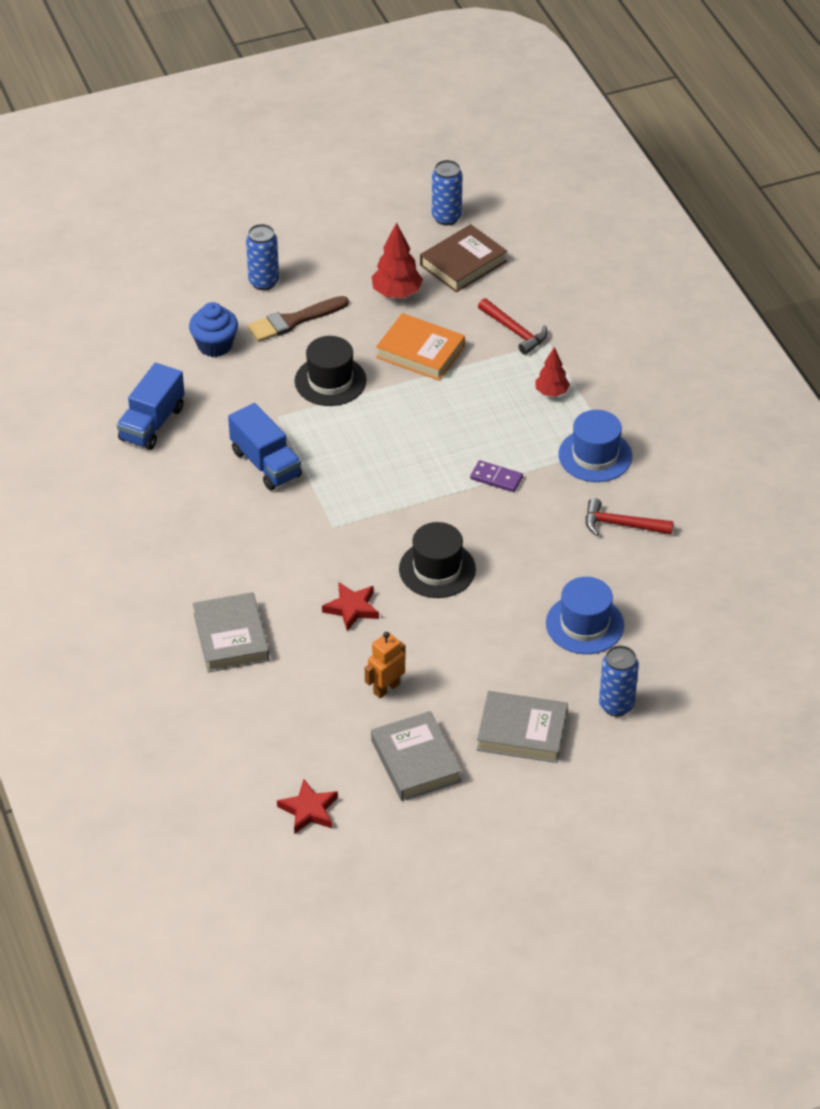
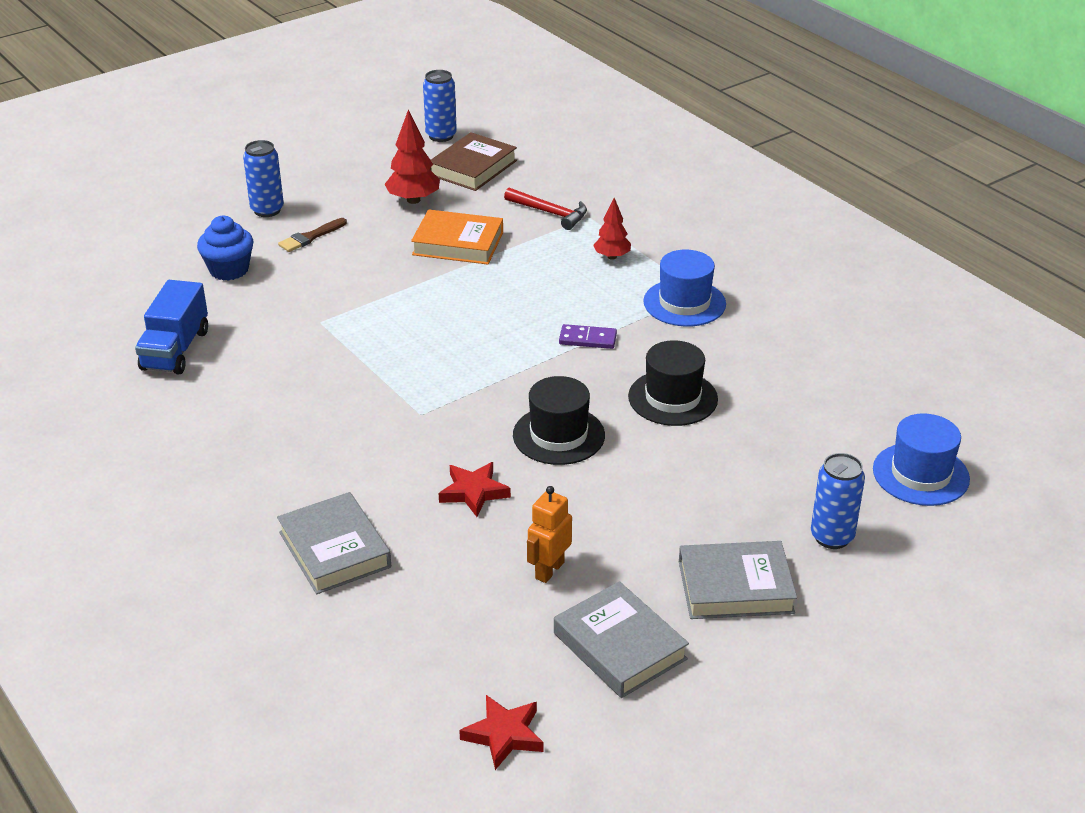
camera: 15 degrees left, 10 degrees down
blue truck [228,403,302,490] -> none
brown brush [247,296,349,342] -> brown brush [278,218,347,252], size x0.66
black hat [295,336,366,406] -> black hat moved to [628,340,718,426]
blue hat [546,577,624,654] -> blue hat moved to [873,413,970,506]
red hammer [586,498,674,536] -> none

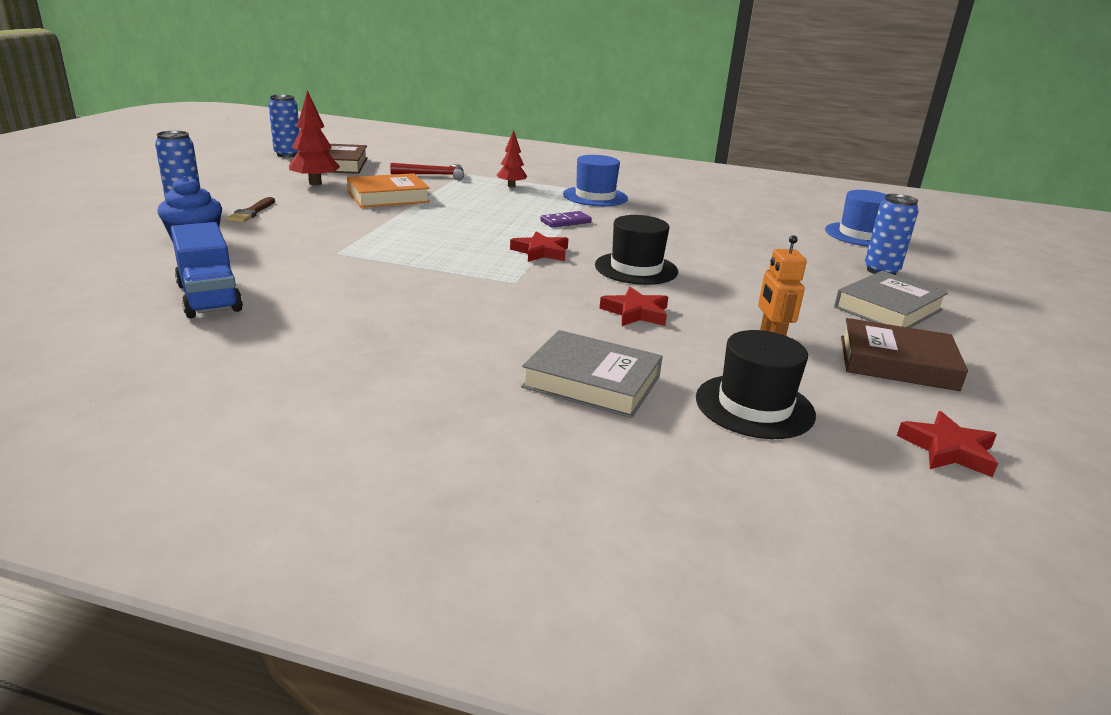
camera: 40 degrees left, 10 degrees down
grey book [554,581,689,698] -> brown book [841,318,968,391]
black hat [628,340,718,426] -> black hat moved to [696,330,816,439]
none -> red star [510,231,568,262]

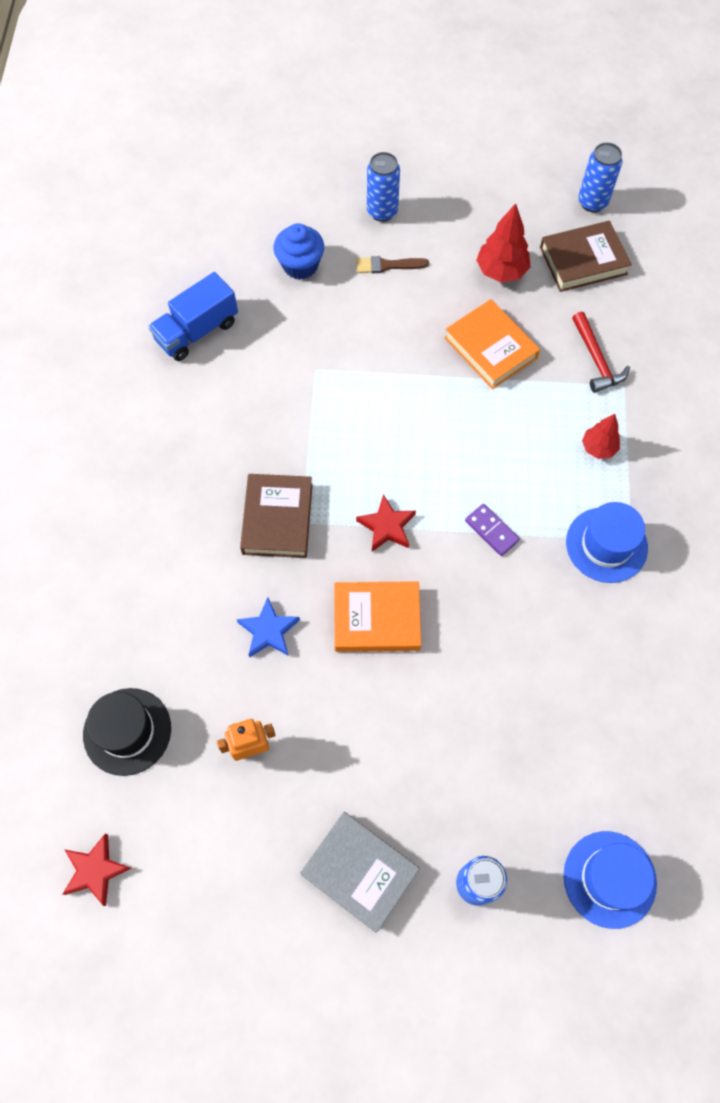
camera: 80 degrees right, 40 degrees up
grey book [521,330,663,418] -> none
black hat [595,215,678,285] -> orange book [334,581,421,652]
red star [599,287,668,326] -> blue star [236,597,300,657]
brown book [841,318,968,391] -> brown book moved to [240,474,313,558]

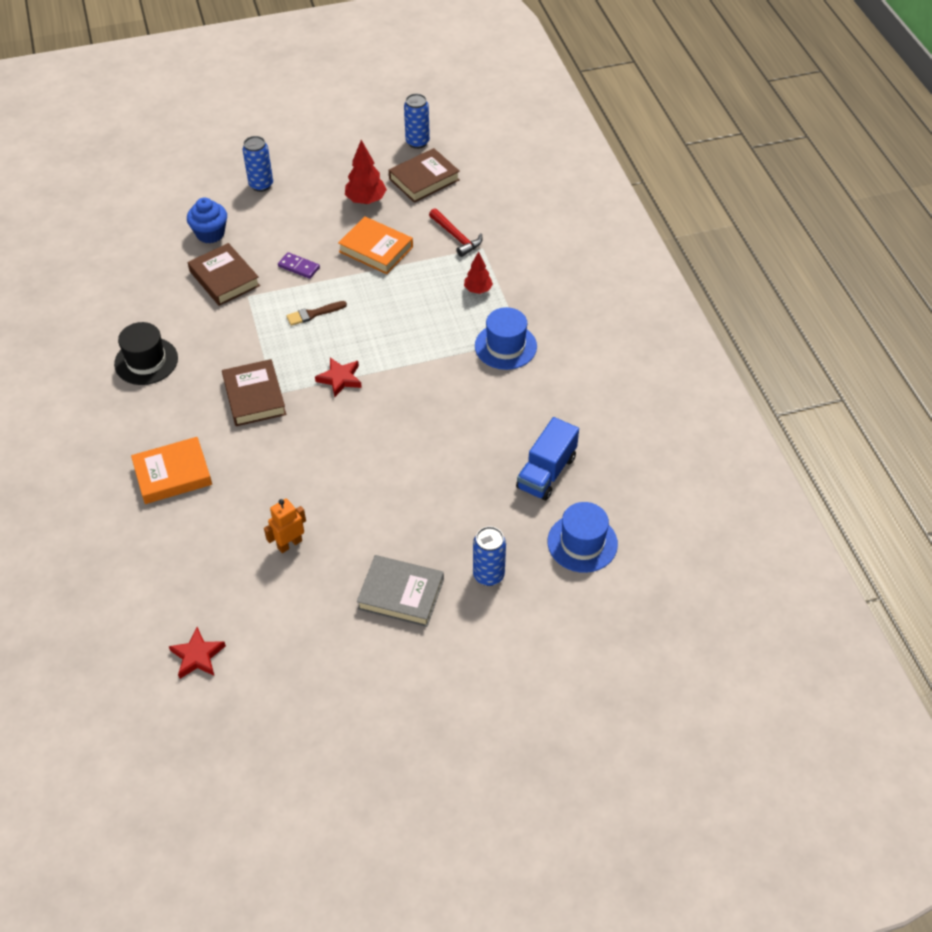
camera: 20 degrees left, 15 degrees down
black hat [83,688,171,776] -> black hat moved to [114,322,178,385]
blue truck [148,272,238,361] -> blue truck moved to [516,417,579,501]
blue star [236,597,300,657] -> none
orange book [334,581,421,652] -> orange book moved to [131,437,212,504]
brown brush [356,256,429,273] -> brown brush moved to [286,301,347,326]
purple domino [465,504,520,556] -> purple domino moved to [278,252,320,279]
none -> brown book [188,243,260,306]

